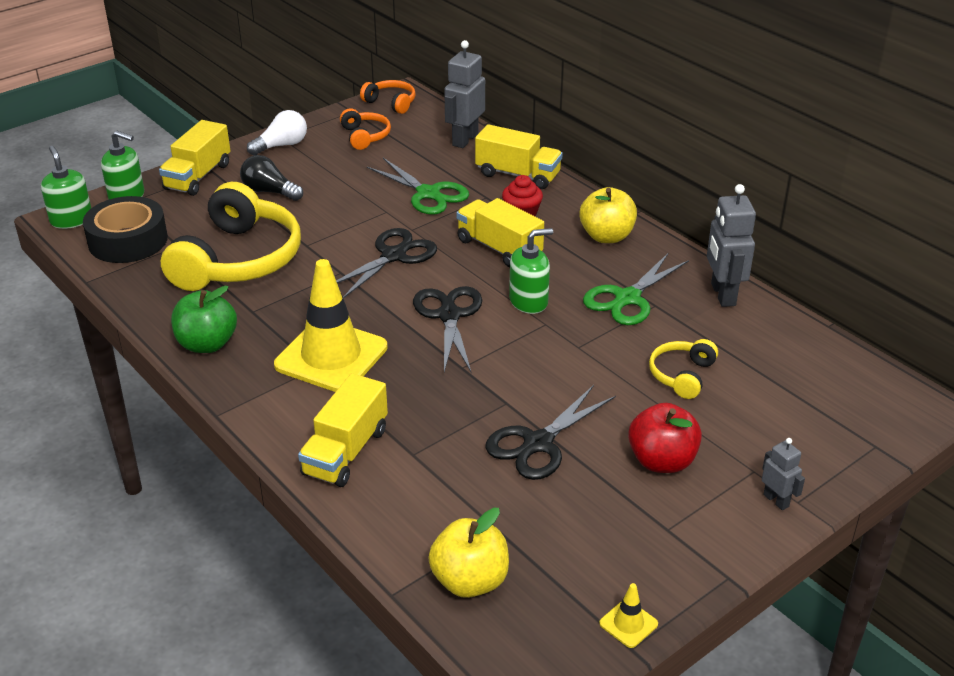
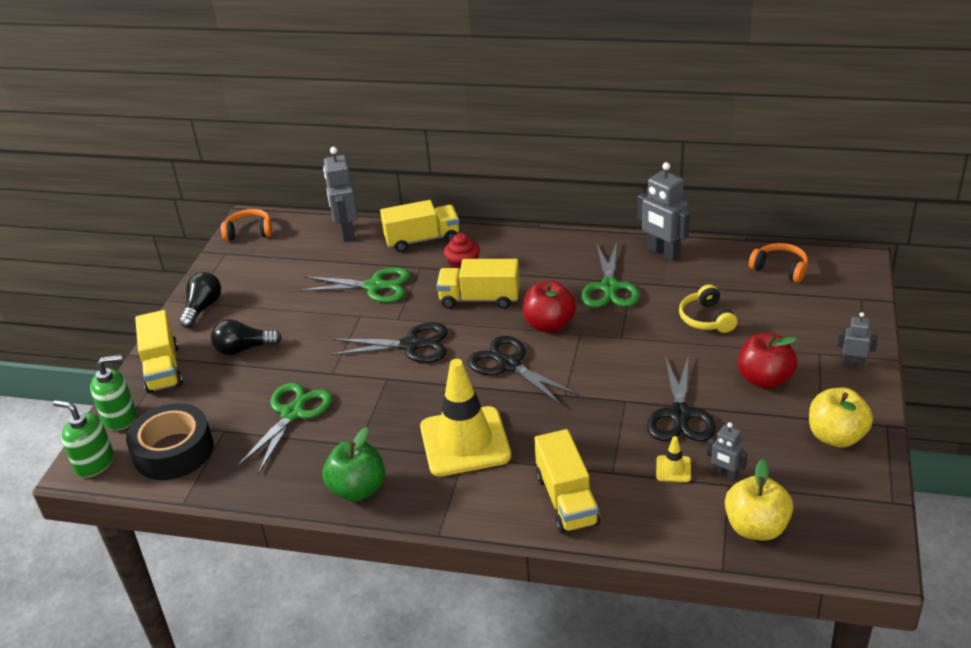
camera: 35 degrees left, 0 degrees up
yellow headphones [161,182,301,291] -> green scissors [237,383,333,474]
white light bulb [247,110,307,155] -> black light bulb [179,272,221,328]
black scissors [336,228,437,299] -> black scissors turned 90 degrees clockwise [331,323,448,363]
orange headphones [340,108,391,150] -> orange headphones moved to [749,243,808,283]
green soap dispenser [509,228,553,314] -> red apple [523,281,576,333]
yellow apple [580,187,637,243] -> yellow apple moved to [809,388,873,448]
yellow traffic cone [599,583,658,648] -> yellow traffic cone moved to [656,436,691,482]
none -> grey robot [707,422,747,481]

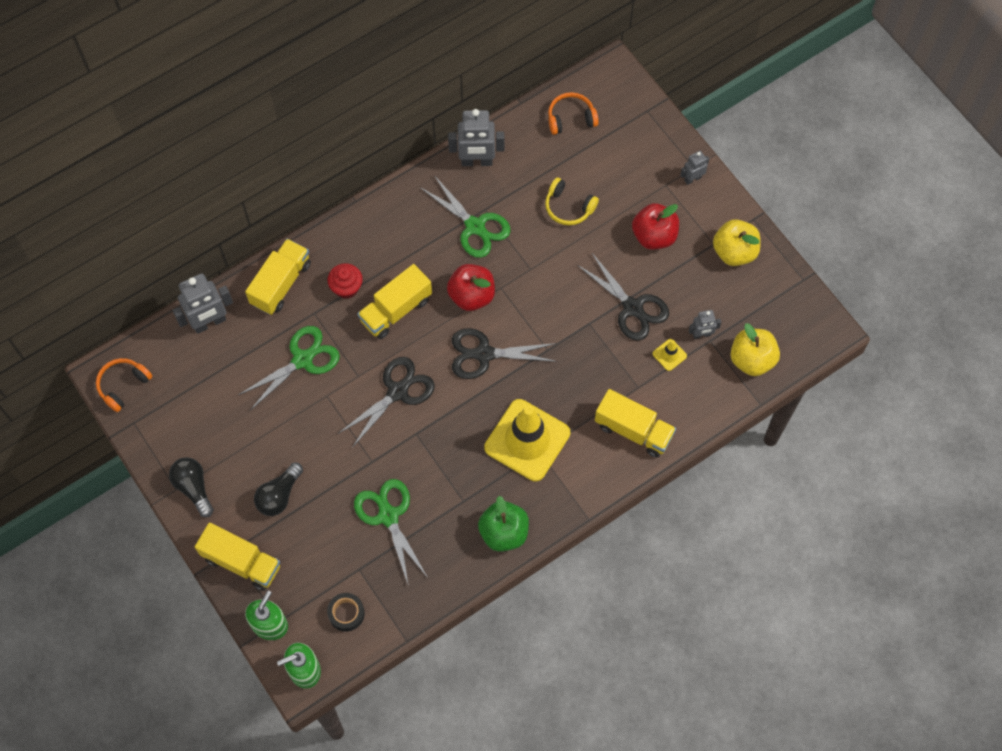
camera: 50 degrees left, 30 degrees up
black tape [126,403,213,480] -> black tape [327,593,365,632], size x0.52
grey robot [323,147,358,242] -> grey robot turned 60 degrees counterclockwise [173,273,233,334]

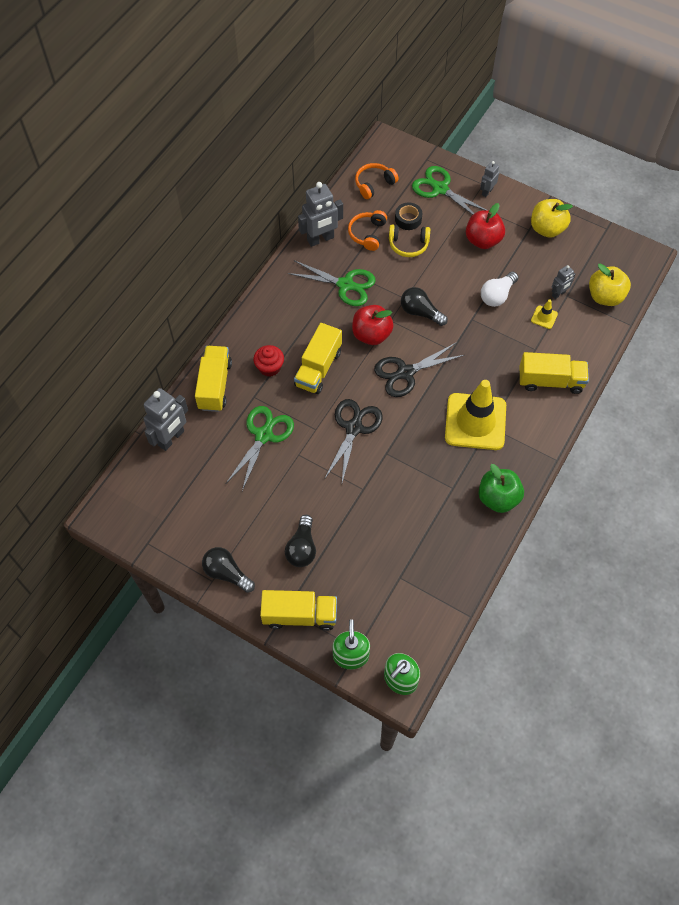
camera: 25 degrees left, 5 degrees down
orange headphones [96,358,152,412] -> orange headphones moved to [348,210,387,251]
black tape [327,593,365,632] -> black tape moved to [395,202,422,230]
green scissors [354,479,428,583] -> green scissors moved to [412,166,486,215]
black scissors [577,253,669,341] -> white light bulb [481,272,518,307]
none -> black light bulb [401,287,448,326]

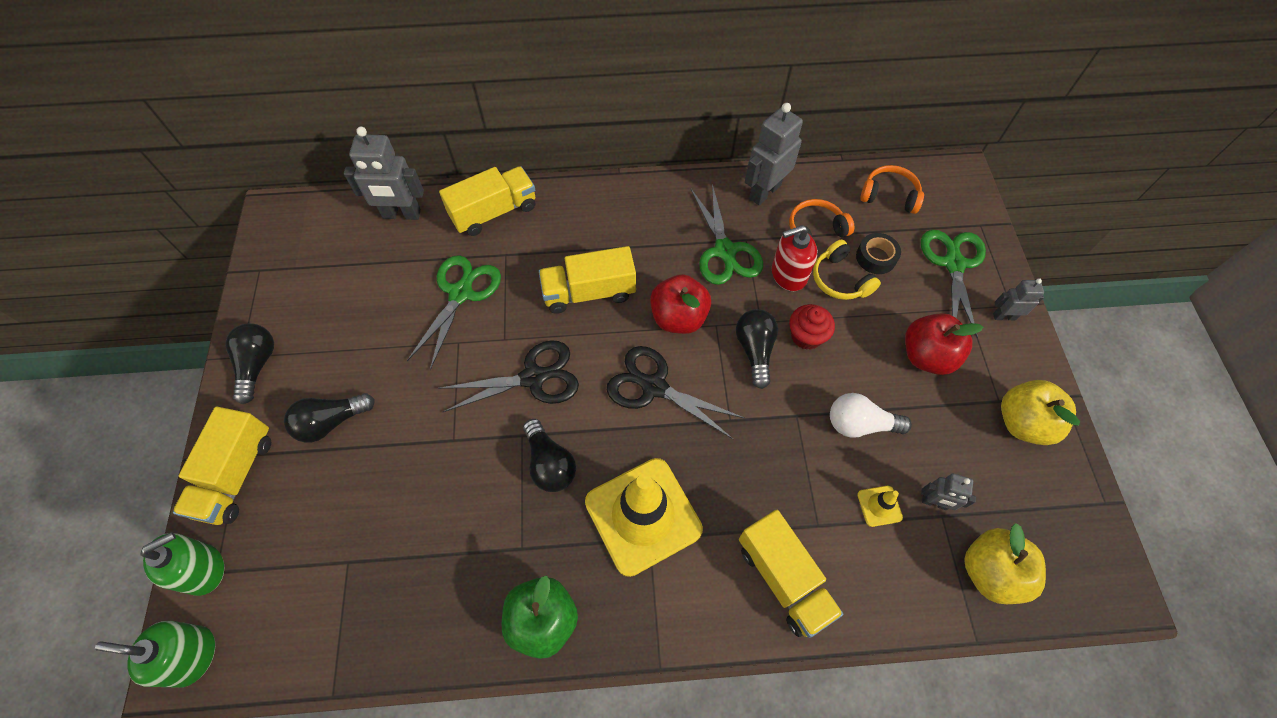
camera: 55 degrees right, 0 degrees up
green scissors [226,406,294,491] -> green scissors turned 60 degrees counterclockwise [407,255,501,370]
red cupcake [253,345,284,377] -> red cupcake moved to [789,304,835,350]
yellow truck [260,590,337,631] -> yellow truck turned 45 degrees clockwise [173,407,271,525]
grey robot [298,182,343,247] -> grey robot turned 105 degrees clockwise [745,103,803,205]
none -> black light bulb [523,419,576,492]
none -> red soap dispenser [772,225,818,291]

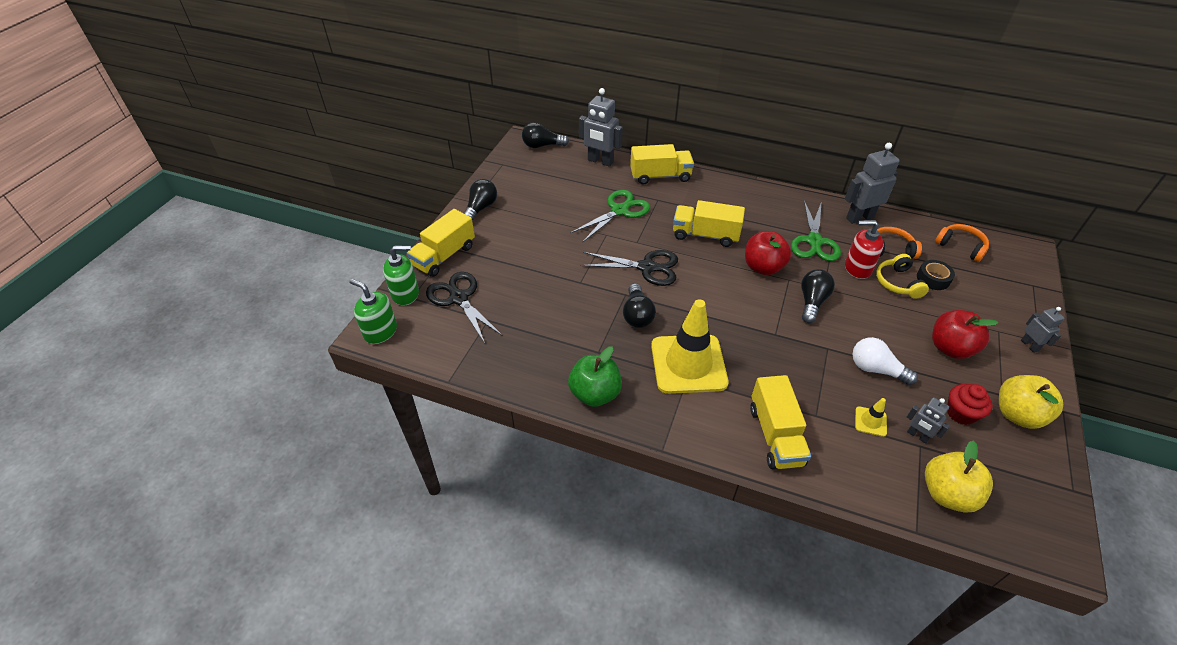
camera: 25 degrees right, 15 degrees down
black light bulb [284,393,375,443] -> black light bulb moved to [522,122,569,148]
black scissors [607,346,744,440] -> black scissors moved to [426,272,503,343]
red cupcake [789,304,835,350] -> red cupcake moved to [947,384,992,425]
green scissors [921,230,986,339] -> none
grey robot [993,278,1044,320] -> grey robot turned 45 degrees clockwise [1021,307,1064,353]

